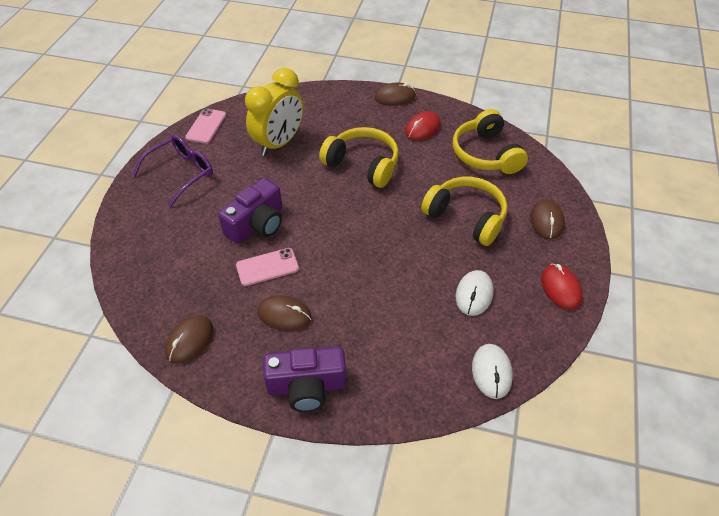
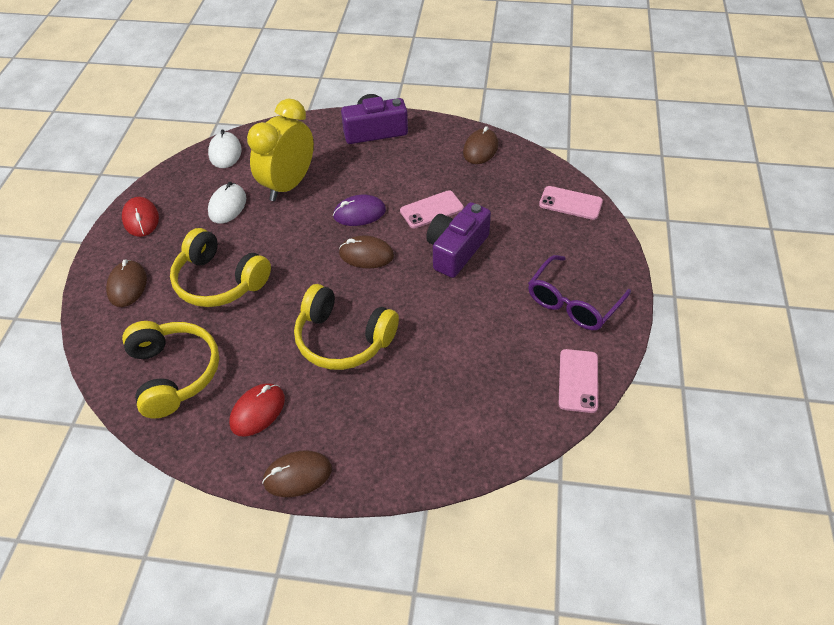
camera: 175 degrees right, 0 degrees up
yellow clock [245,68,304,156] -> yellow clock moved to [247,99,314,201]
brown mouse [257,295,312,331] -> brown mouse moved to [339,235,394,268]
none -> purple mouse [333,195,386,226]
none -> pink phone [539,186,603,220]

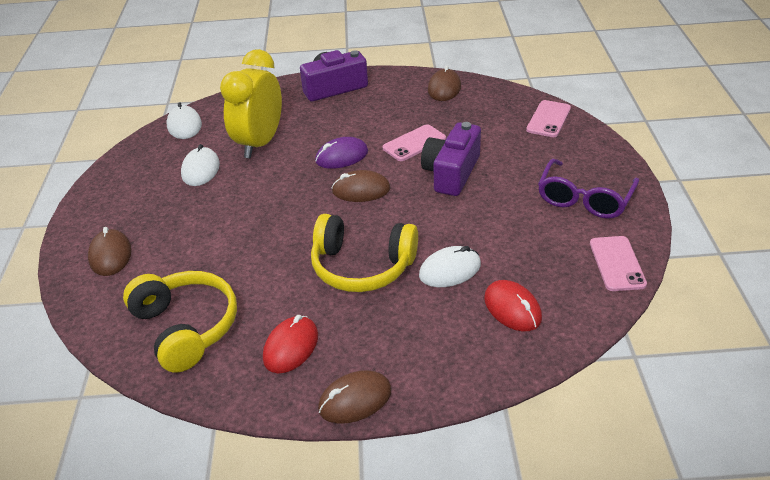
camera: 10 degrees left, 10 degrees down
red mouse [122,197,159,237] -> red mouse moved to [484,280,542,331]
yellow headphones [170,228,271,307] -> none
pink phone [539,186,603,220] -> pink phone turned 75 degrees counterclockwise [526,100,571,137]
none -> white mouse [419,246,481,287]

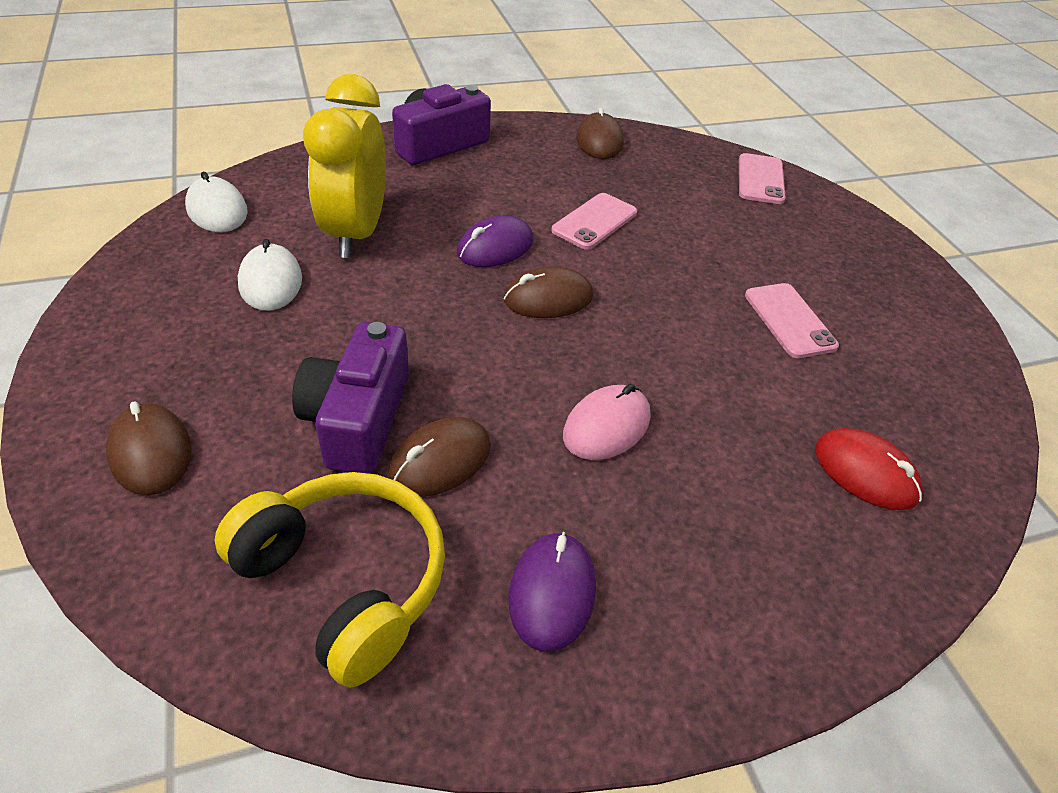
camera: 20 degrees left, 5 degrees up
red mouse [263,315,318,373] -> purple mouse [508,532,596,652]
yellow headphones [311,214,418,292] -> pink mouse [563,384,650,460]
brown mouse [318,370,392,424] -> brown mouse moved to [389,417,491,497]
white mouse [419,246,481,287] -> none
purple camera [421,122,481,196] -> purple camera moved to [292,322,409,474]
purple glasses [538,159,639,219] -> none
pink phone [590,236,647,291] -> pink phone moved to [745,283,839,358]

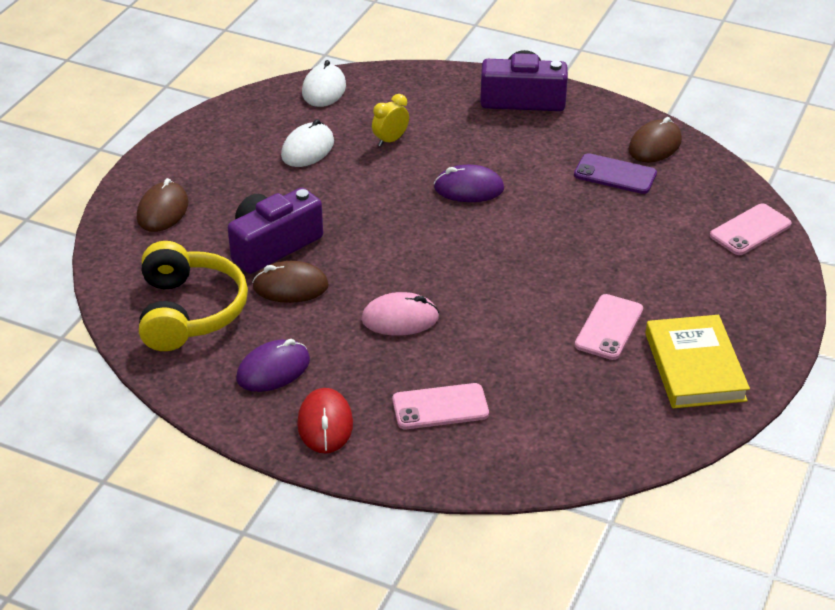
camera: 45 degrees right, 5 degrees down
yellow clock [303,74,386,258] -> yellow clock [372,94,409,146], size x0.43
brown mouse [504,266,593,318] -> none
pink phone [551,193,637,250] -> pink phone moved to [392,383,489,429]
red mouse [815,428,923,510] -> red mouse moved to [297,388,353,454]
none -> purple phone [574,153,657,194]
none -> yellow book [645,315,750,408]

